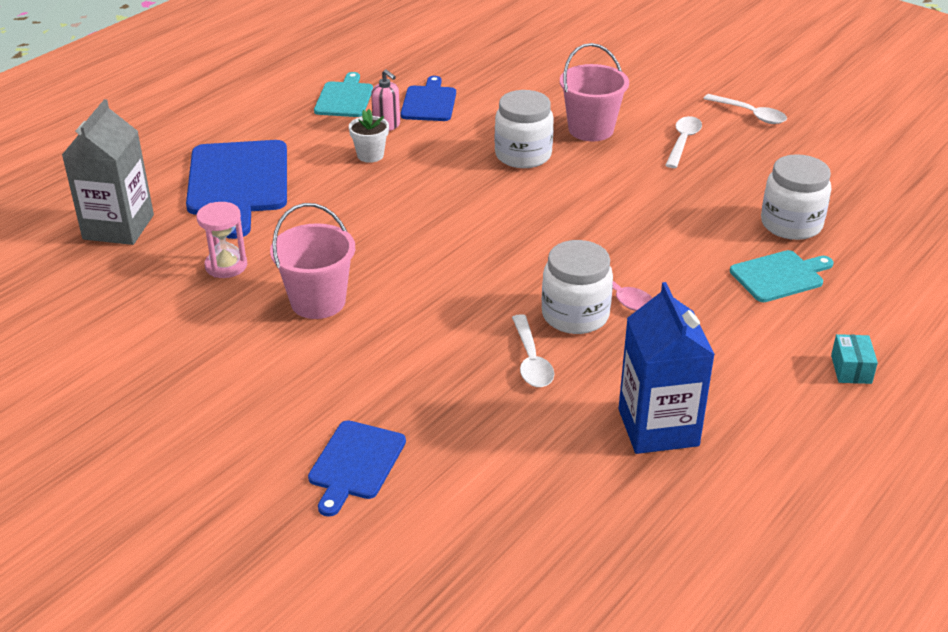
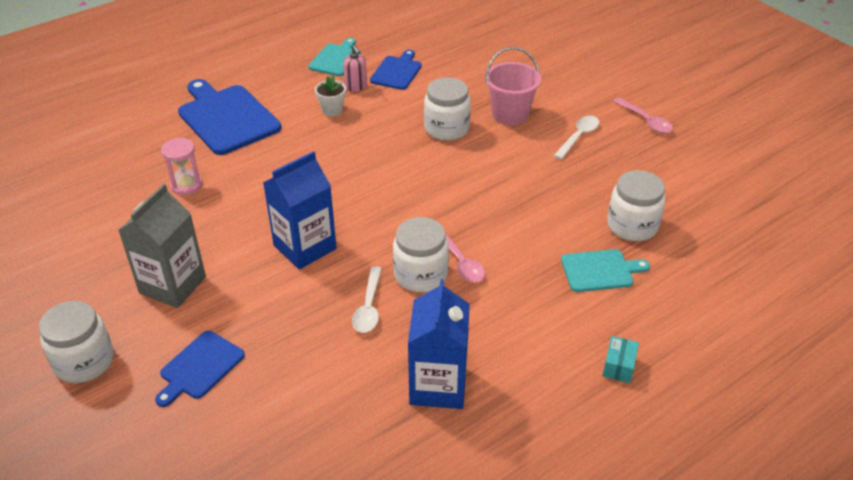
camera: 15 degrees right, 5 degrees up
grey carton [62,99,154,245] -> grey carton moved to [118,184,206,308]
blue cutting board [186,140,287,239] -> blue cutting board turned 135 degrees clockwise [178,79,281,155]
pink bucket [270,203,355,319] -> none
white spoon [703,94,787,124] -> pink spoon [613,97,673,133]
none -> white jar [39,301,114,383]
none -> blue carton [263,151,337,270]

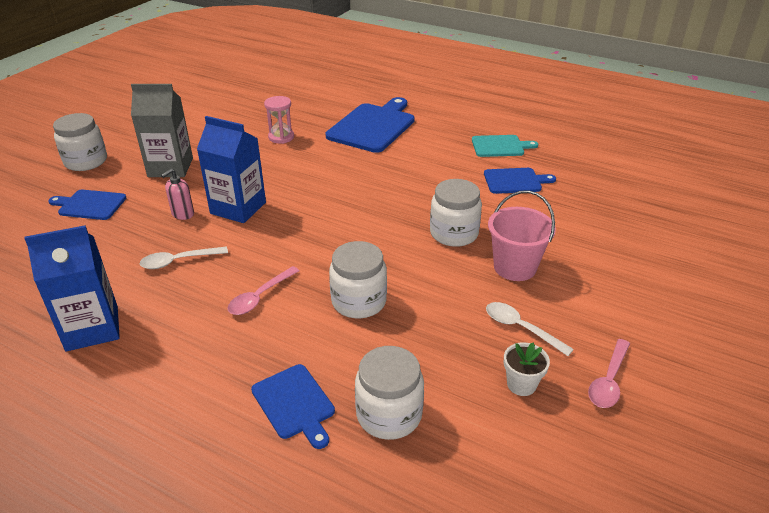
camera: 65 degrees right, 5 degrees down
white flower pot [315,75,346,117] -> white flower pot moved to [504,342,550,396]
pink soap dispenser [343,45,367,92] -> pink soap dispenser moved to [161,169,194,220]
white jar [393,217,449,292] -> white jar moved to [329,241,387,318]
white spoon [554,116,600,159] -> white spoon turned 150 degrees counterclockwise [486,302,574,356]
turquoise cutting board [561,249,650,292] -> blue cutting board [251,364,335,449]
turquoise box [603,336,639,383] -> none

